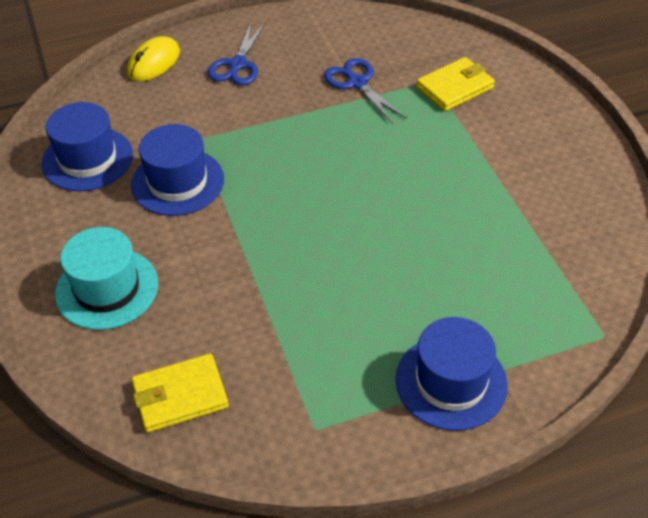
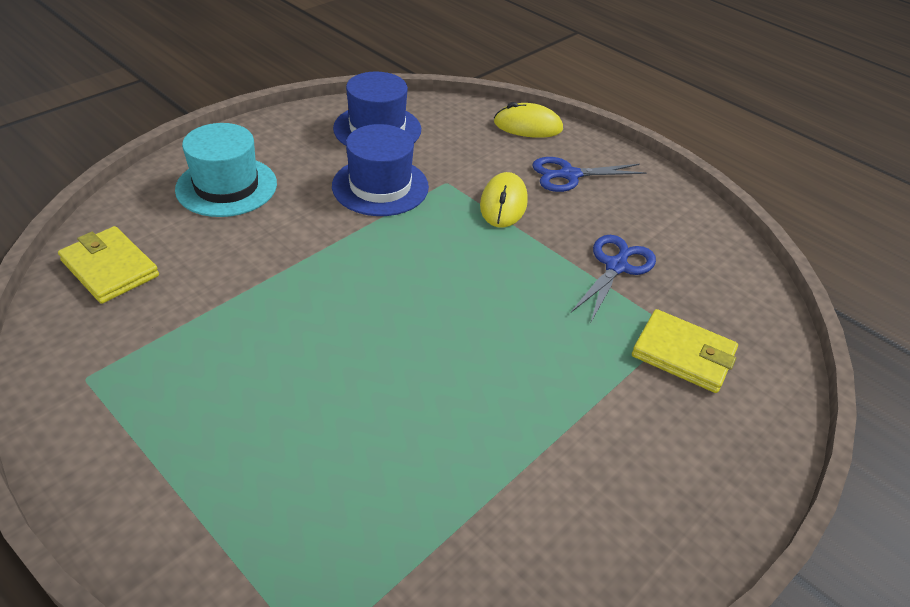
camera: 60 degrees right, 5 degrees down
blue hat [396,317,508,431] -> none
none -> yellow mouse [480,172,528,228]

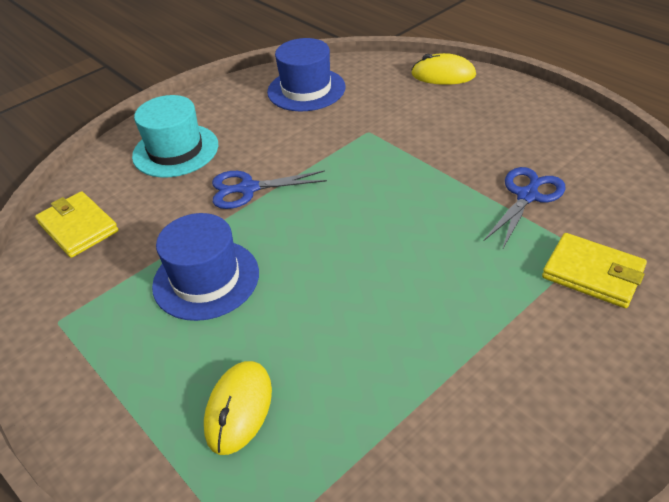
camera: 10 degrees right, 0 degrees up
blue hat [332,124,429,216] -> blue hat moved to [152,213,259,321]
yellow mouse [480,172,528,228] -> yellow mouse moved to [204,361,272,455]
blue scissors [532,157,647,192] -> blue scissors moved to [212,170,327,209]

